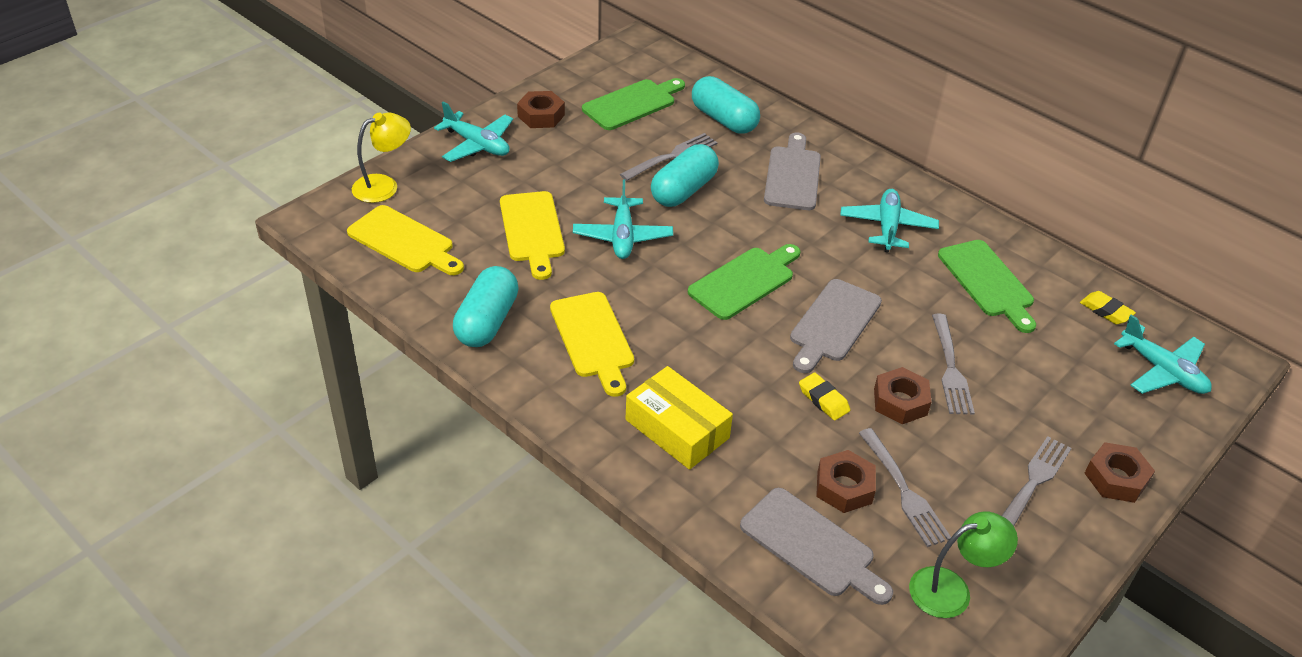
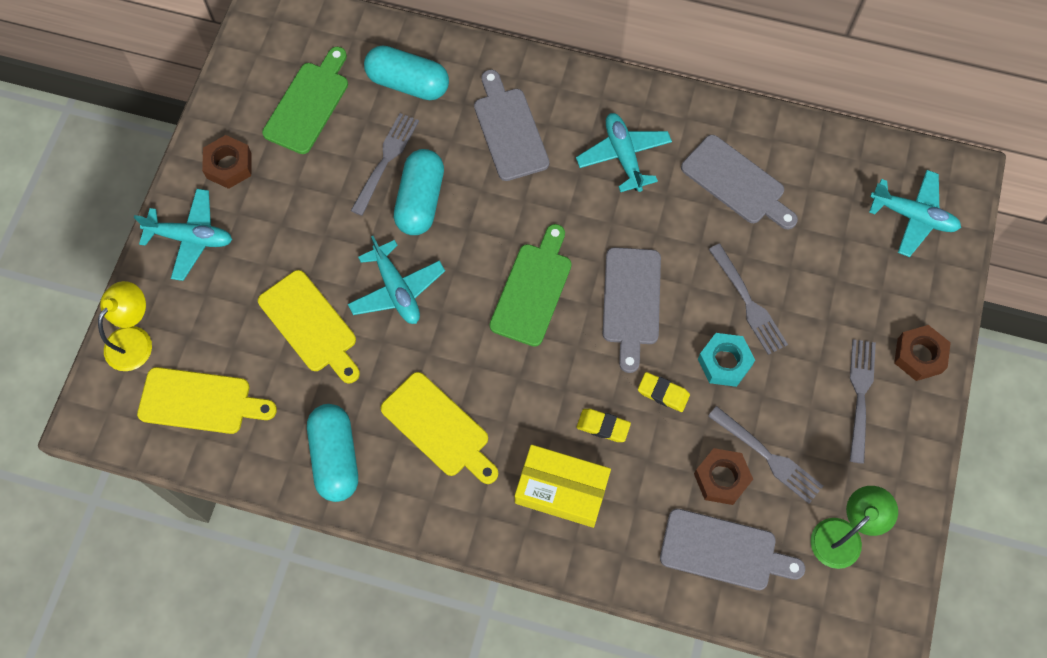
camera: 25 degrees left, 25 degrees up
brown nut [874,367,931,424] -> turquoise nut [698,333,755,387]
green cutting board [938,240,1036,333] -> grey cutting board [681,135,798,230]
yellow eraser [1080,291,1136,324] -> yellow eraser moved to [577,409,631,442]

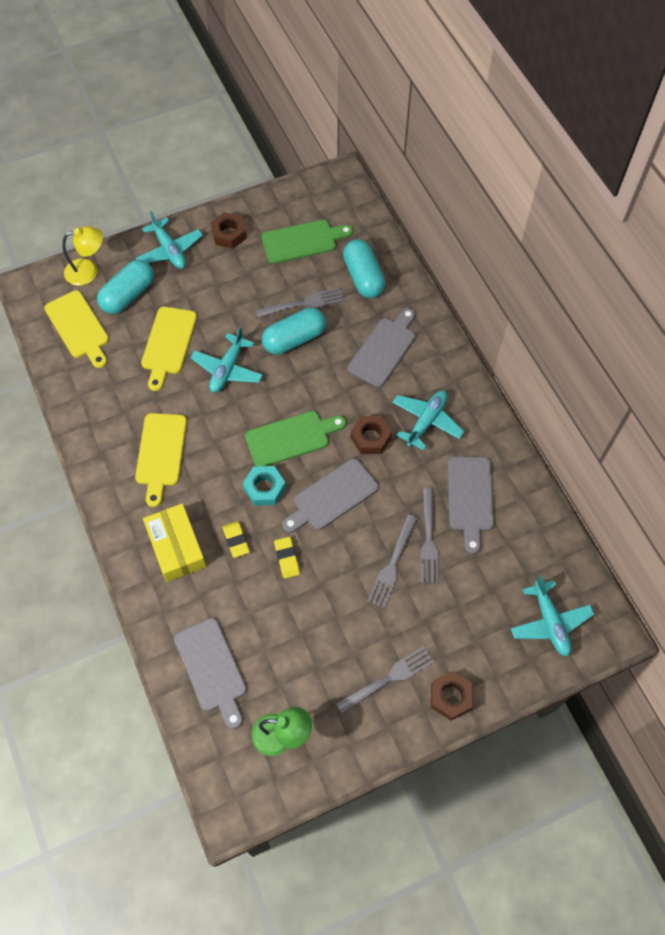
camera: 50 degrees right, 5 degrees down
turquoise capsule [307,404,358,502] -> turquoise capsule moved to [97,260,154,314]
brown nut [694,448,753,505] -> brown nut moved to [350,416,392,454]
turquoise nut [698,333,755,387] -> turquoise nut moved to [243,466,286,506]
grey fork [708,406,823,504] -> grey fork moved to [420,488,440,583]

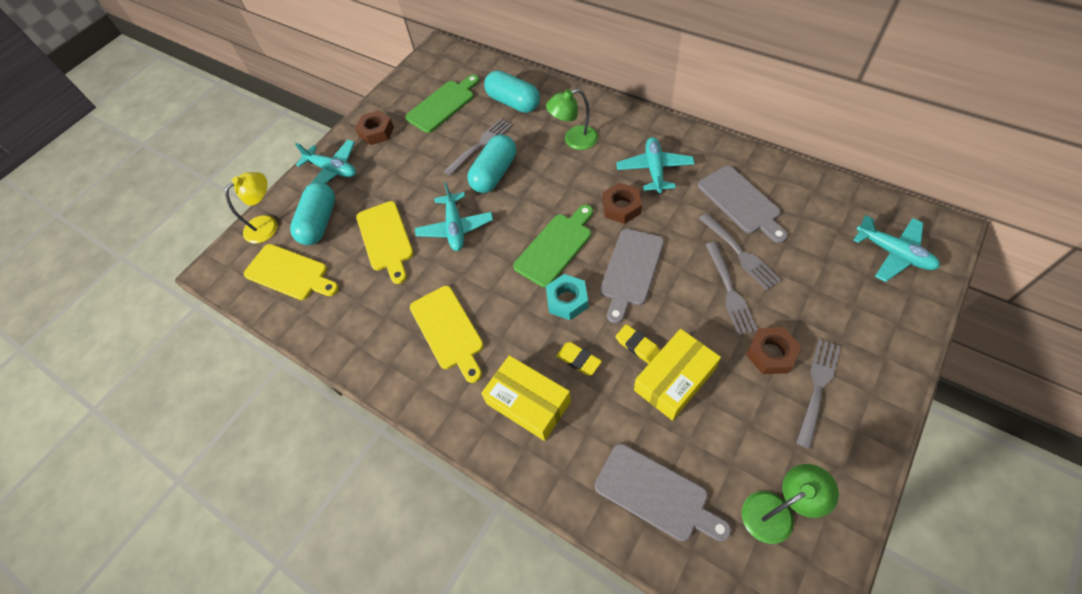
camera: 25 degrees left, 5 degrees down
grey cutting board [348,308,416,387] -> green lamp [546,89,598,150]
brown nut [431,671,473,720] -> brown nut moved to [746,327,801,374]
none -> yellow box [634,329,721,421]

